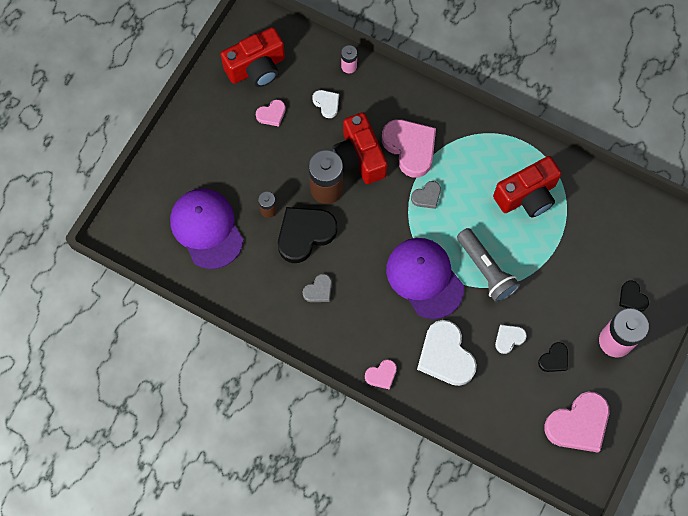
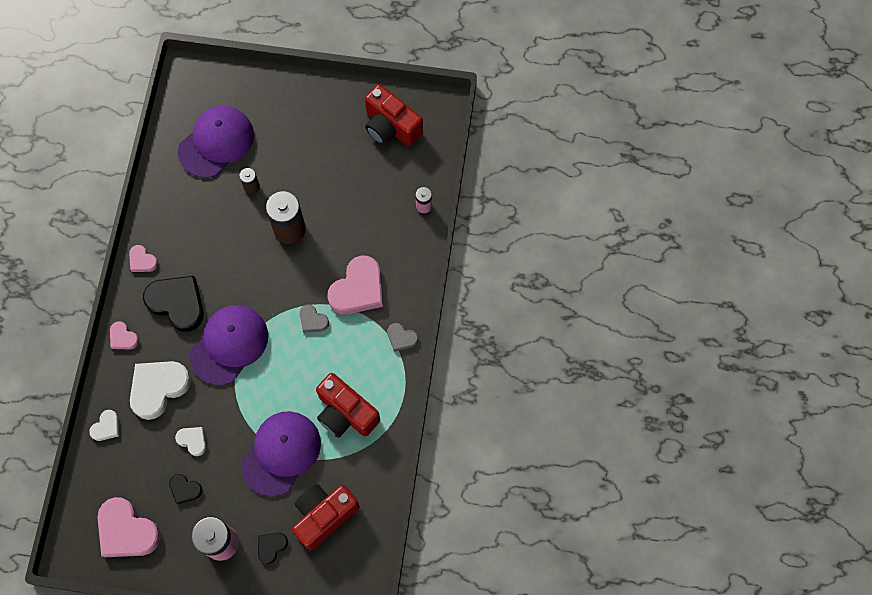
camera: 70 degrees right, 0 degrees up
pink heart [256,99,286,127] -> pink heart moved to [129,245,158,272]
black heart [278,207,337,263] -> black heart moved to [143,276,204,332]
grey heart [303,274,332,302] -> grey heart moved to [387,323,418,352]
white heart [313,90,339,118] -> white heart moved to [89,410,119,441]
red camera [333,112,387,184] -> red camera moved to [292,484,360,550]
grey flashlight [457,228,520,303] -> none
none -> purple cap [241,411,321,497]

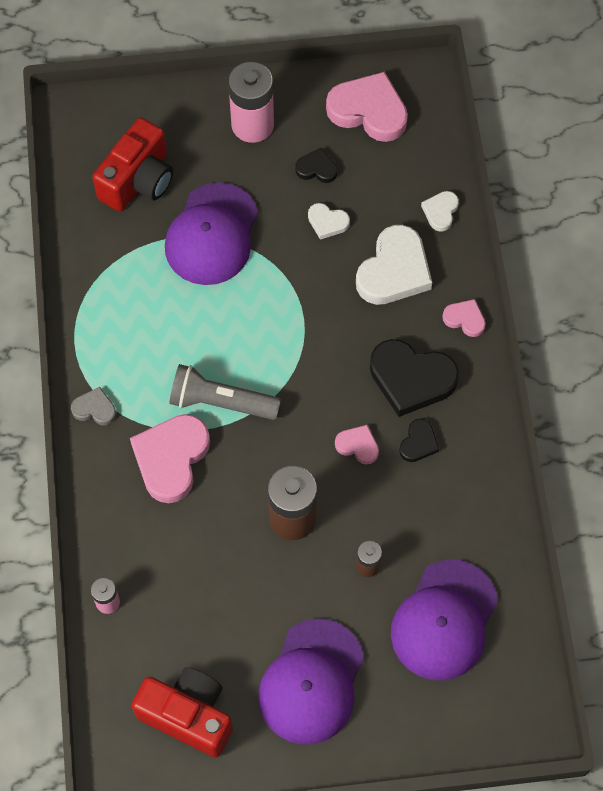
camera: 165 degrees right, 5 degrees down
pink heart [129,245,158,272] -> pink heart moved to [335,425,379,465]
purple cap [189,305,268,386] -> purple cap moved to [258,619,364,744]
black heart [258,532,288,564] -> black heart moved to [399,419,439,462]
grey heart [300,305,329,333] -> grey flashlight [169,364,281,420]
red camera [316,373,380,438] -> none

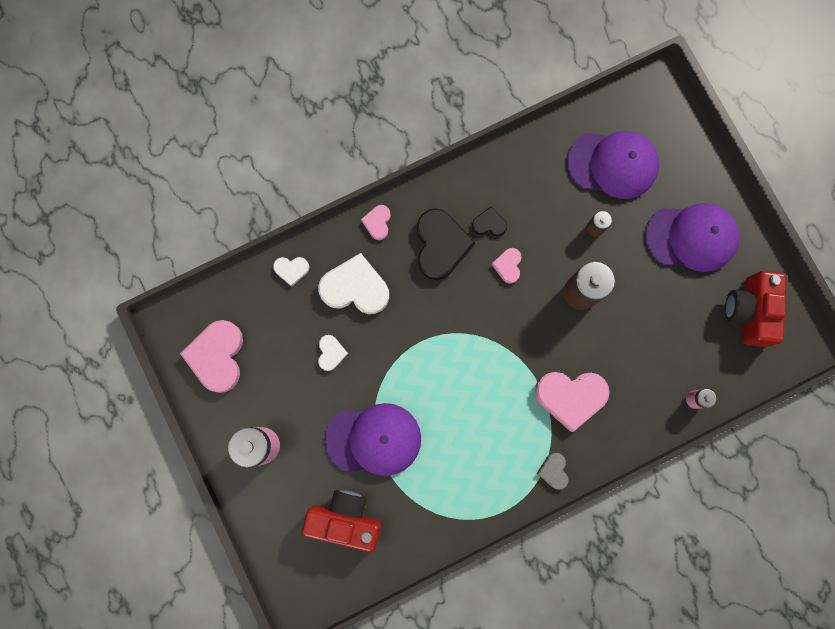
camera: 110 degrees left, 15 degrees up
grey flashlight [169,364,281,420] -> none
black heart [295,148,338,183] -> none

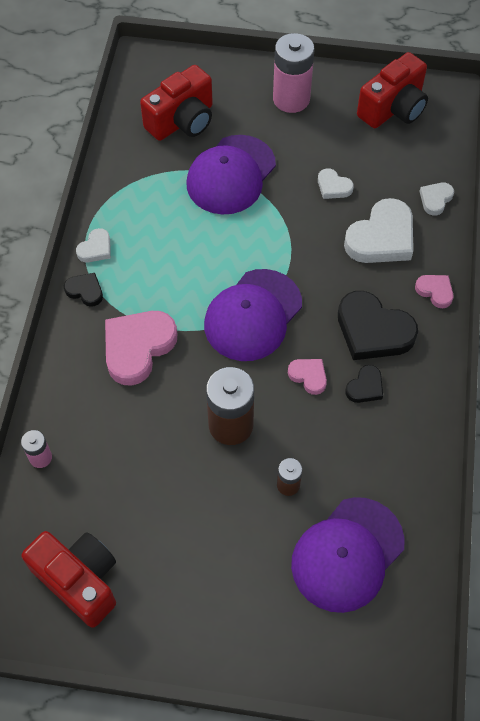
camera: 125 degrees right, 20 degrees down
pink heart [180,320,243,393] -> red camera [357,52,428,128]
grey heart [537,453,569,490] -> black heart [64,273,103,307]
purple cap [645,203,740,272] -> purple cap moved to [204,269,302,361]
none -> white heart [76,228,111,262]

